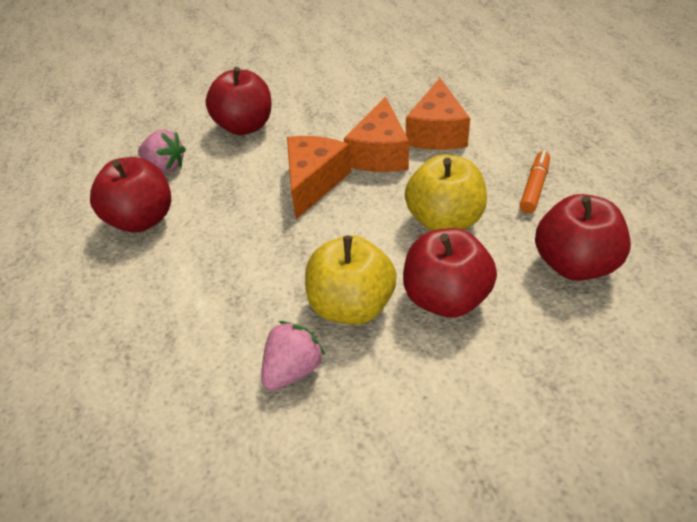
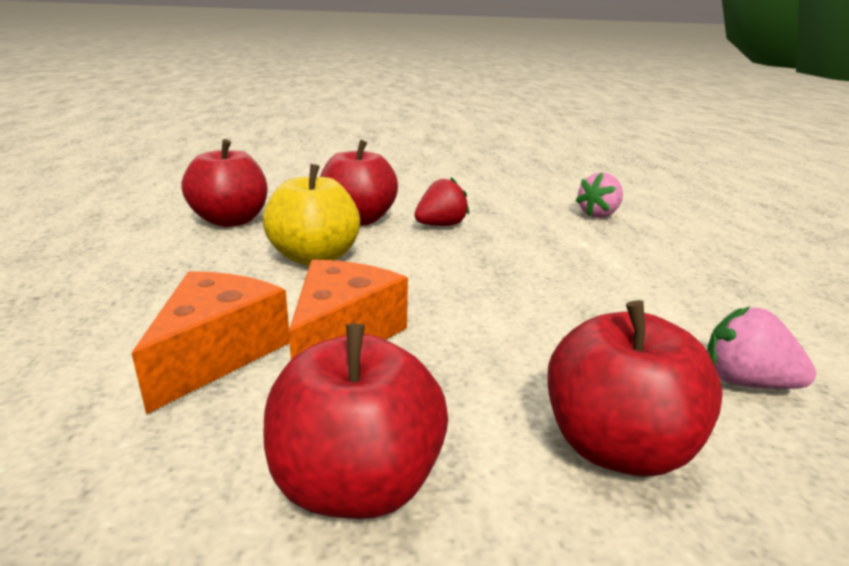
camera: 175 degrees left, 20 degrees down
red apple [90,157,171,232] -> red apple moved to [264,324,448,519]
pink strawberry [261,321,325,391] -> pink strawberry moved to [576,173,623,218]
orange cheese [287,136,351,219] -> none
yellow apple [305,235,397,325] -> red strawberry [414,177,469,226]
orange marker [520,151,550,213] -> none

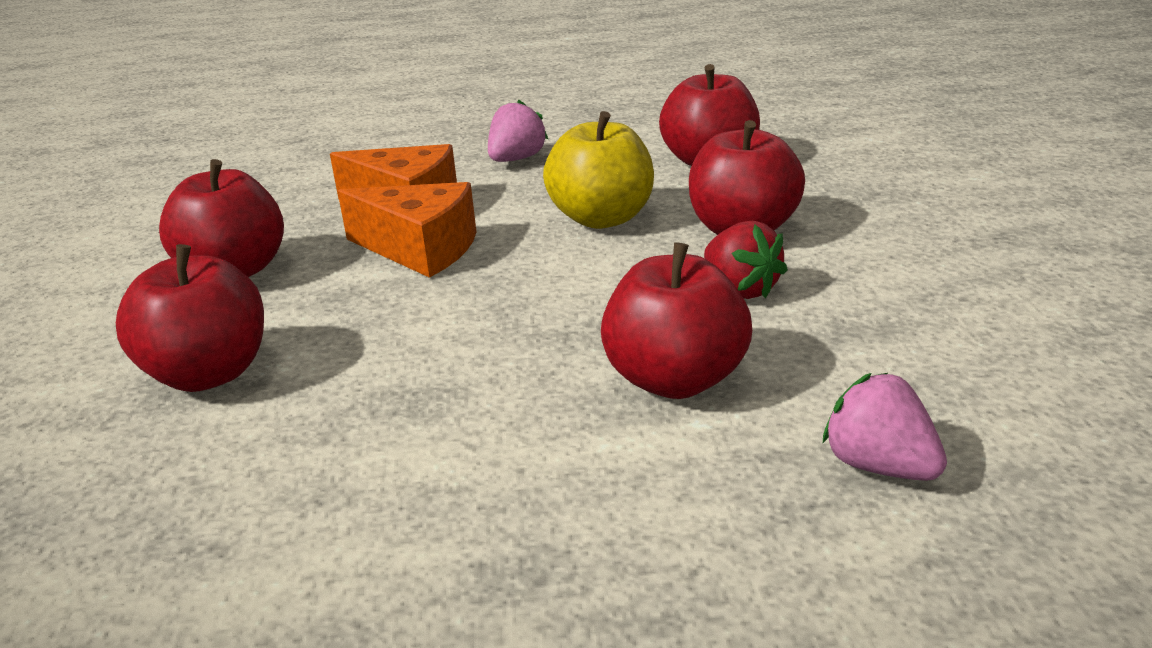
camera: 95 degrees right, 5 degrees up
pink strawberry [707,306,816,389] -> pink strawberry moved to [488,99,548,162]
none -> red apple [601,242,752,399]

